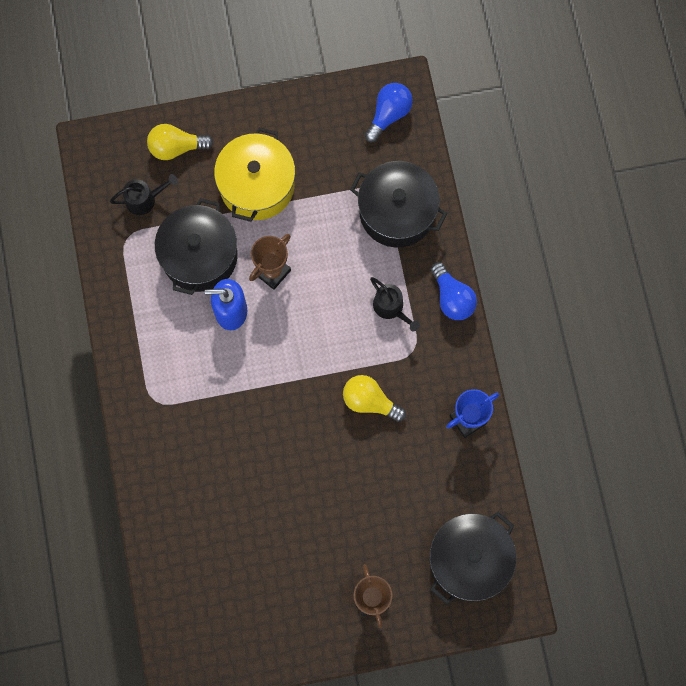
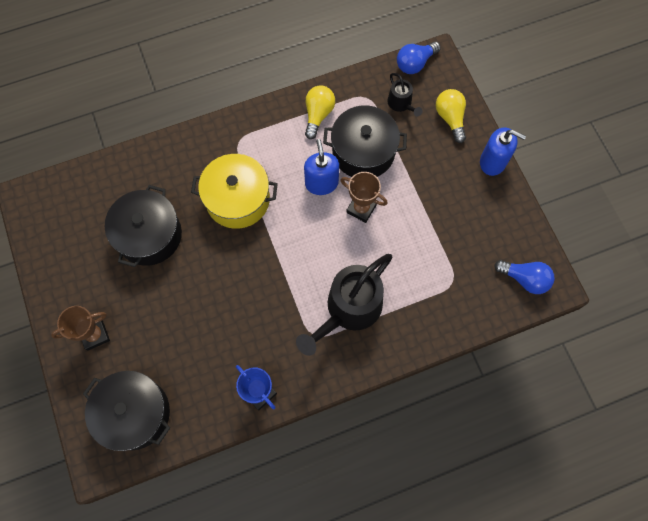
camera: 80 degrees right, 5 degrees down
yellow pot [214,127,295,222] -> yellow pot moved to [191,154,278,229]
yellow light bulb [343,375,406,422] -> yellow light bulb moved to [305,86,335,139]
black pot [350,161,447,248] -> black pot moved to [105,185,182,267]
black watering can [370,277,420,331] -> black watering can [296,254,392,356], size x2.07
blue light bulb [431,262,477,320] -> blue light bulb moved to [397,42,441,74]
none -> blue soap dispenser [480,128,526,176]

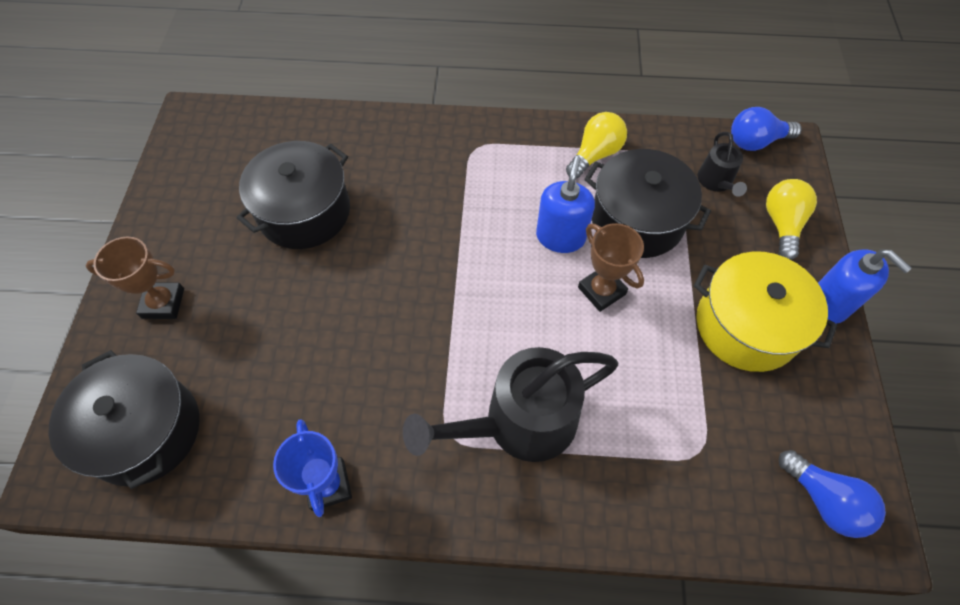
camera: 25 degrees right, 10 degrees down
yellow pot [191,154,278,229] -> yellow pot moved to [694,251,837,372]

